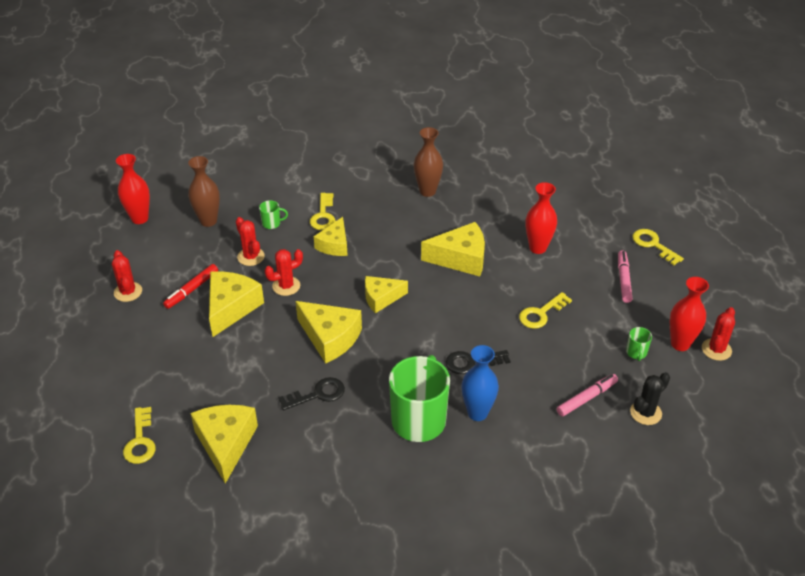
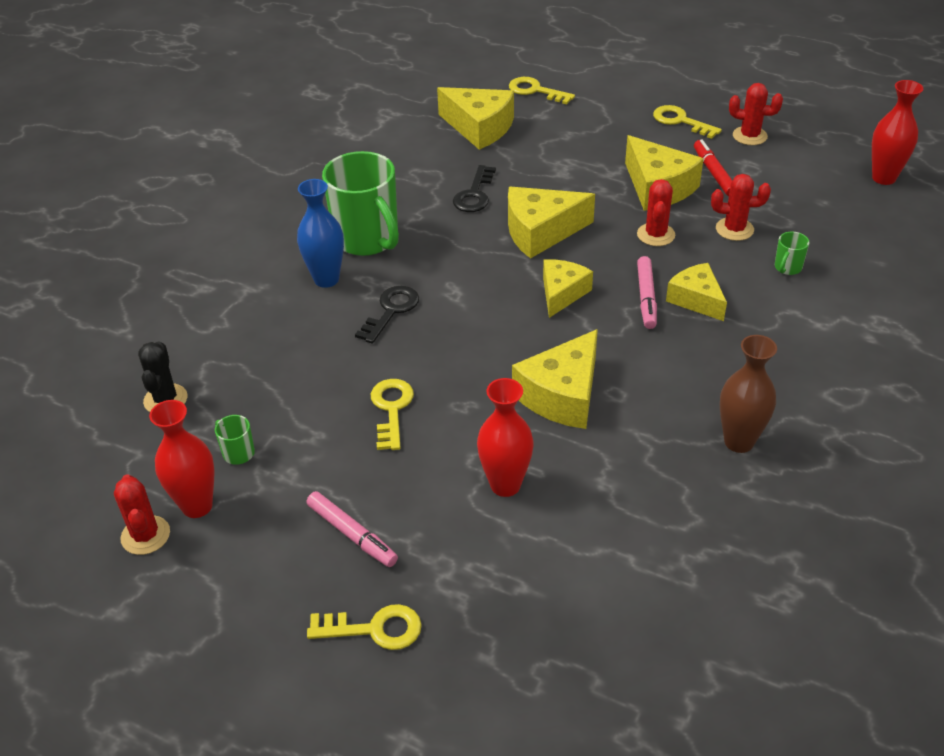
camera: 130 degrees right, 0 degrees up
brown vase [188,156,220,227] -> none
yellow key [310,193,335,230] -> yellow key moved to [653,105,722,139]
pink marker [557,374,618,417] -> pink marker moved to [637,256,657,329]

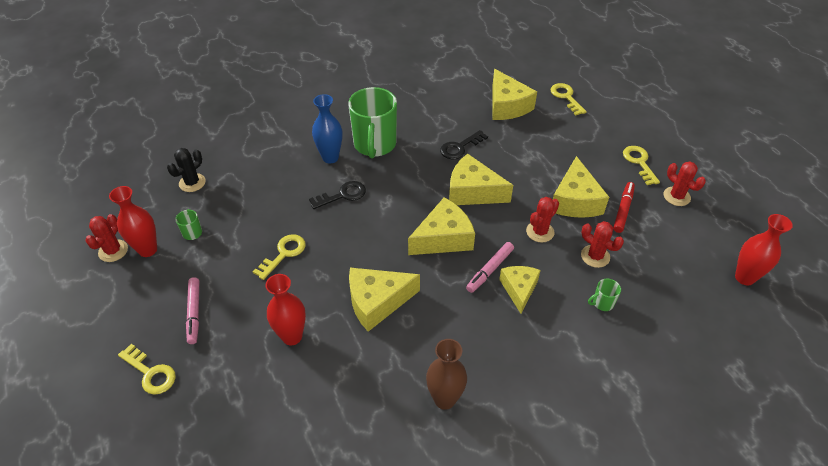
camera: 35 degrees right, 5 degrees up
yellow cheese [543,259,593,318] -> yellow cheese [408,197,475,255], size x1.51

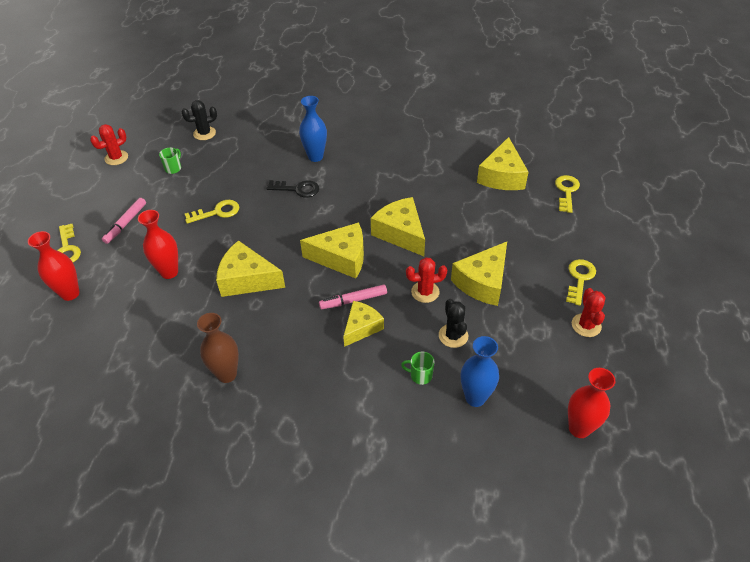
camera: 35 degrees right, 0 degrees up
red vase [109,186,157,257] -> red vase moved to [28,231,80,301]
green mug [348,87,397,158] -> none
black key [440,130,488,159] -> none
red cactus [581,221,624,268] -> black cactus [439,299,468,348]
red marker [613,182,635,233] -> none
none -> blue vase [461,336,499,407]

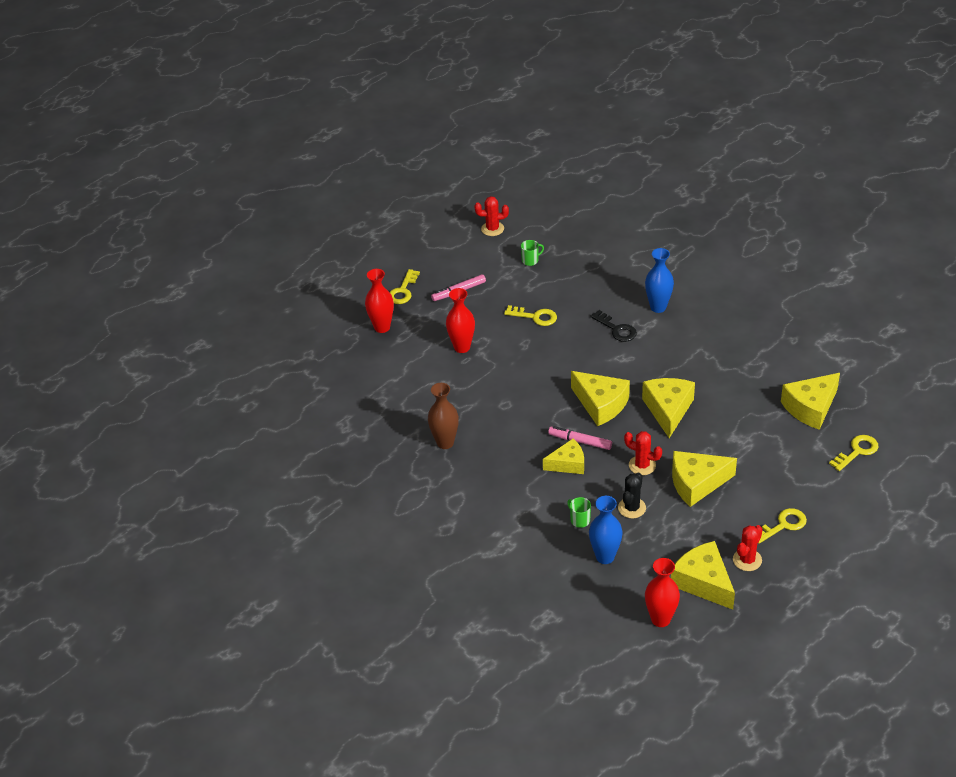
camera: 40 degrees right, 5 degrees down
black cactus [182,100,217,140] -> none
yellow cheese [216,240,285,297] -> yellow cheese moved to [671,541,735,610]

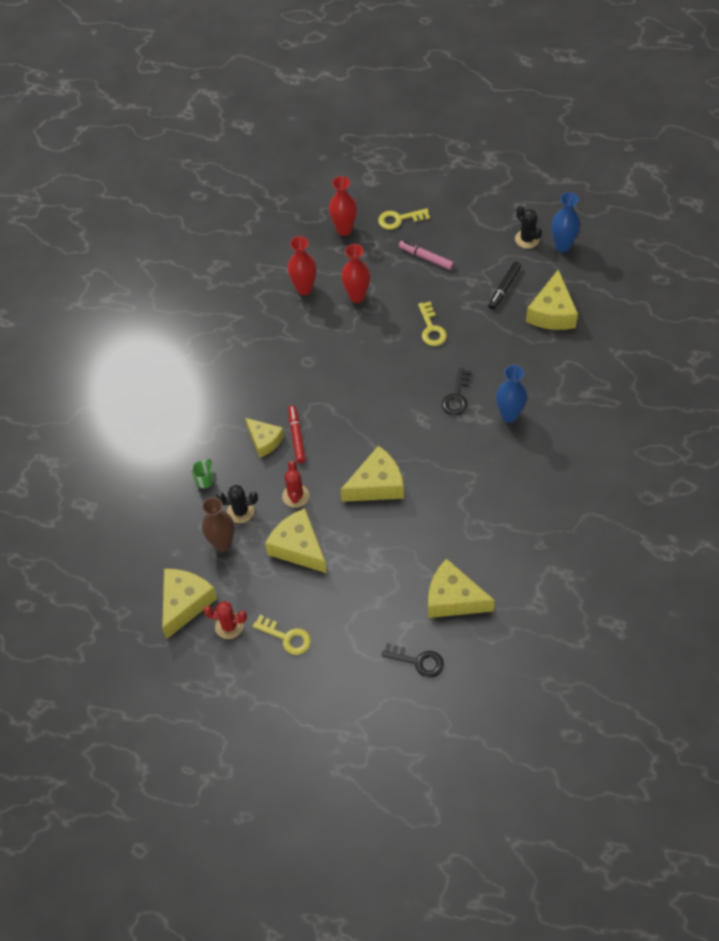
camera: 60 degrees right, 15 degrees up
brown vase [428,383,459,449] -> brown vase moved to [202,497,235,552]
red cactus [474,196,509,236] -> black cactus [515,205,542,249]
green mug [521,240,544,266] -> black marker [488,262,521,310]
pink marker [548,426,612,450] -> red marker [288,405,306,463]
yellow cheese [571,371,630,426] -> yellow cheese moved to [526,270,578,330]
blue vase [589,496,623,564] -> blue vase moved to [551,192,580,252]
red vase [645,558,680,627] -> red vase moved to [288,236,317,295]
yellow key [829,435,878,471] -> black key [382,643,444,678]

